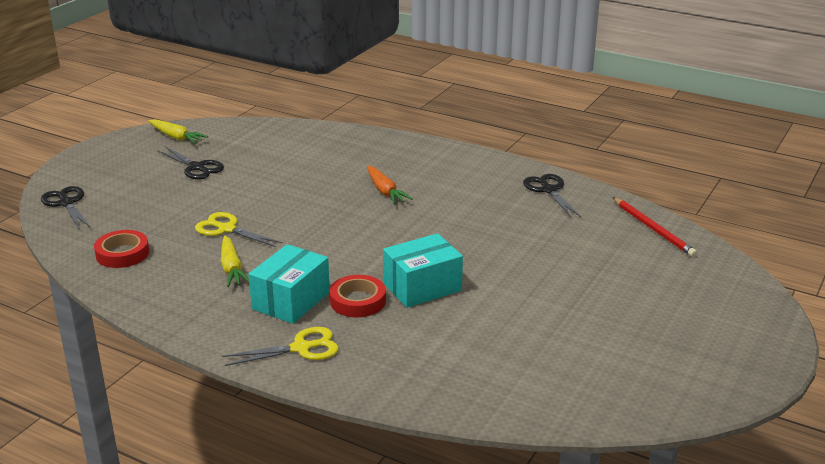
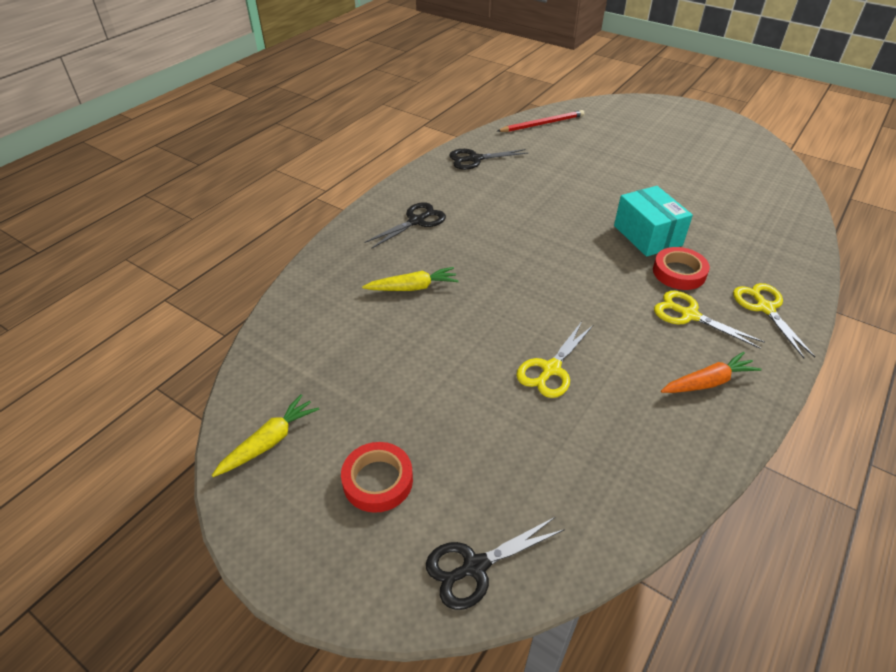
camera: 85 degrees left, 15 degrees up
red tape [94,230,149,268] -> red tape moved to [341,442,413,513]
black scissors [157,146,224,180] -> black scissors moved to [365,202,446,249]
yellow carrot [221,236,249,287] -> yellow carrot moved to [362,267,459,291]
turquoise box [249,244,330,324] -> yellow scissors [654,291,764,349]
orange carrot [367,166,412,204] -> orange carrot moved to [661,352,762,393]

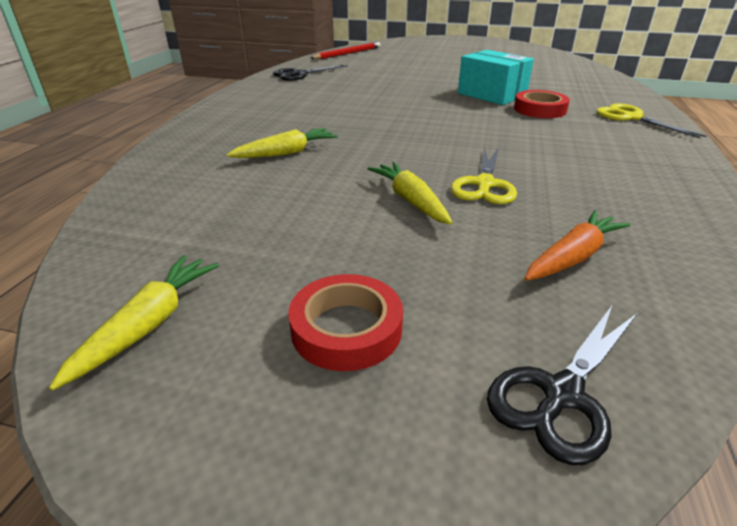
camera: 20 degrees left, 10 degrees down
black scissors [365,202,446,249] -> none
yellow scissors [654,291,764,349] -> none
orange carrot [661,352,762,393] -> orange carrot moved to [524,210,631,281]
none -> yellow carrot [367,162,452,225]

